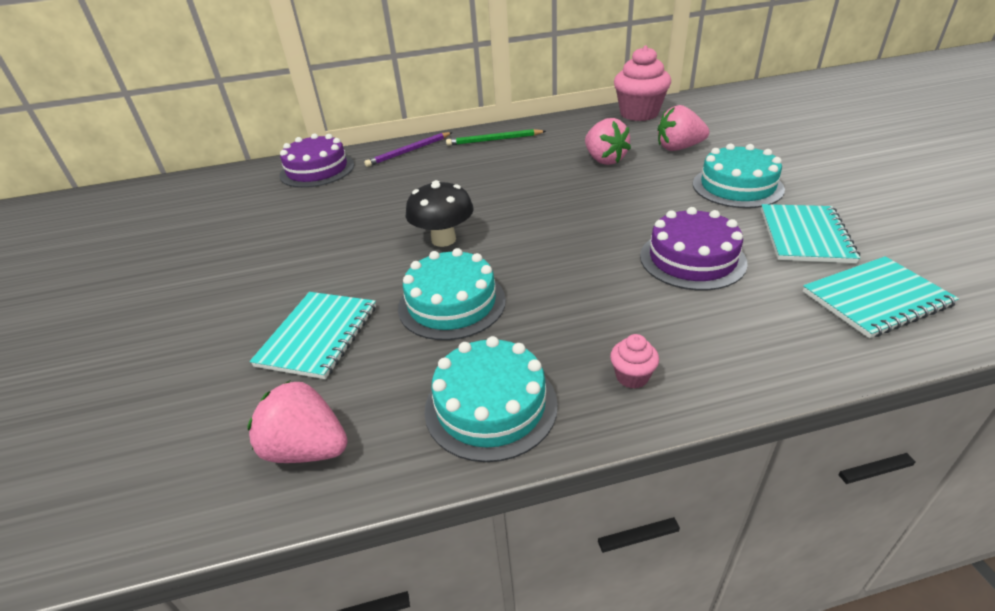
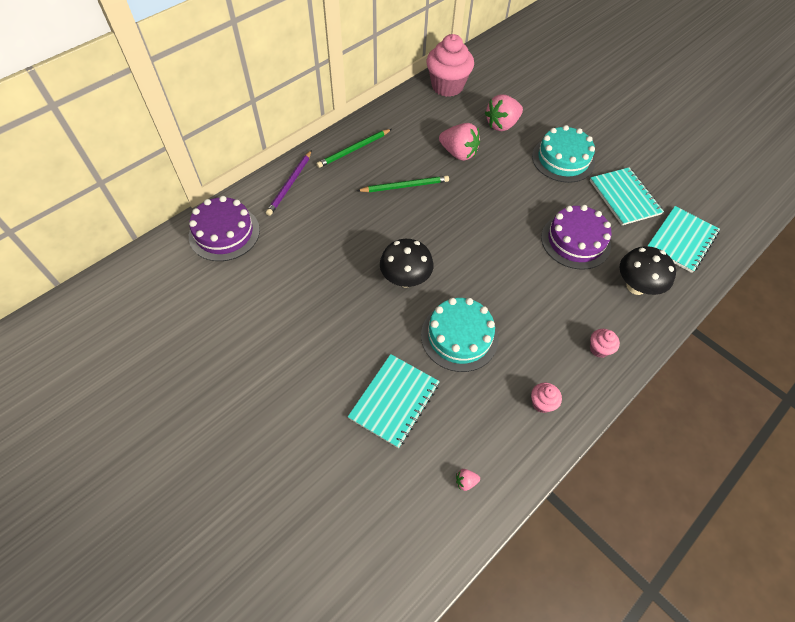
camera: 35 degrees left, 20 degrees up
pink strawberry [248,381,348,463] -> pink strawberry [456,469,480,491], size x0.41
turquoise notebook [250,292,376,379] -> turquoise notebook turned 45 degrees clockwise [348,354,440,449]
turquoise cake [424,336,558,462] -> pink cupcake [531,382,562,413]
none -> green pencil [357,176,449,192]
none -> black mushroom [619,246,676,295]

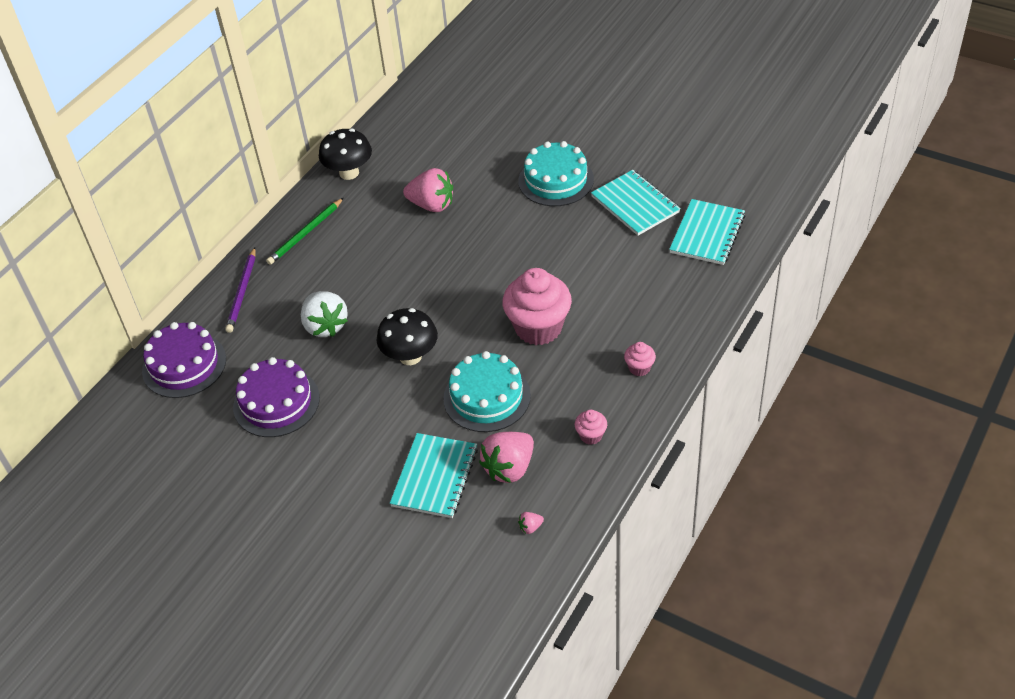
camera: 10 degrees left, 10 degrees down
green pencil [357,176,449,192] -> none
pink cupcake [427,34,474,97] -> pink cupcake moved to [502,268,572,345]
pink strawberry [485,94,523,131] -> pink strawberry moved to [479,432,534,483]
purple cake [541,205,612,269] -> purple cake moved to [233,357,320,437]
black mushroom [619,246,676,295] -> black mushroom moved to [319,129,372,180]
none -> white strawberry [301,291,348,337]

